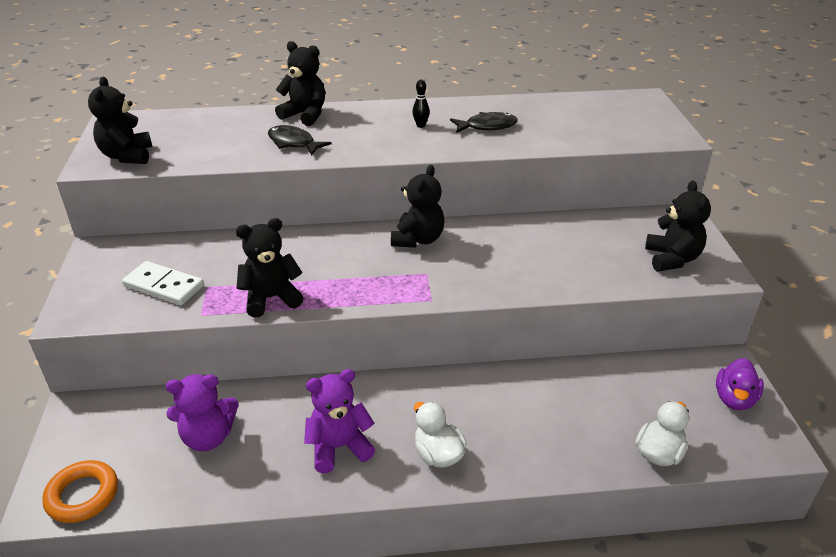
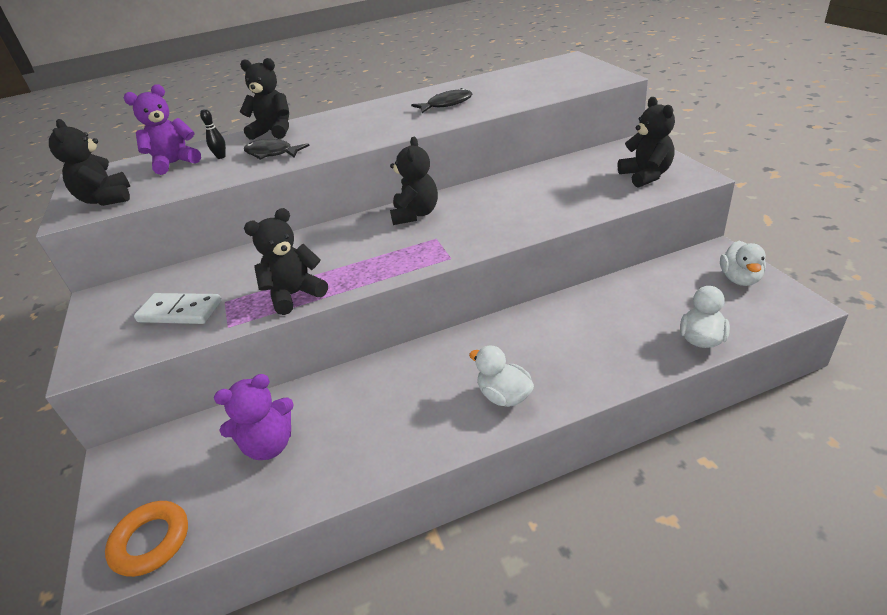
camera: 10 degrees left, 0 degrees up
purple teddy bear [304,369,375,473] -> purple teddy bear moved to [124,84,201,175]
black bowling pin [412,80,430,128] -> black bowling pin moved to [200,109,226,159]
purple duck [716,358,764,410] -> white duck [720,241,766,286]

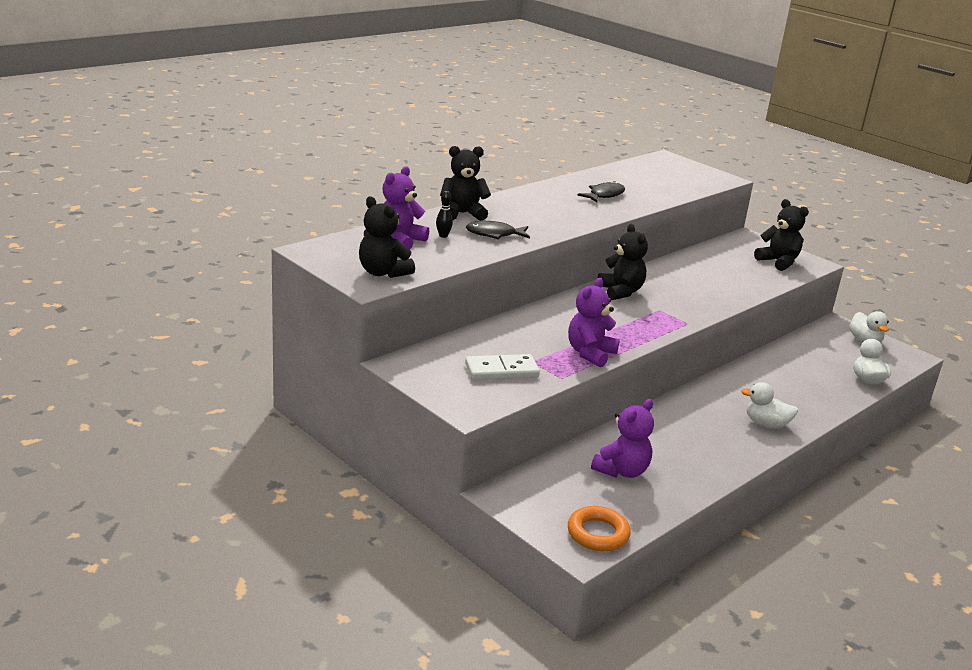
camera: 30 degrees left, 10 degrees down
black teddy bear [244,208,328,315] -> purple teddy bear [568,278,620,367]

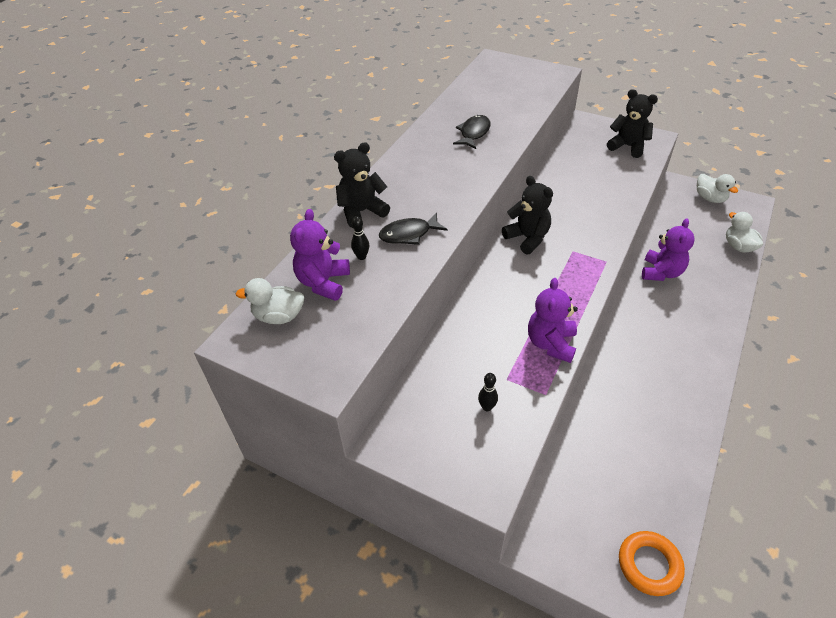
camera: 15 degrees left, 20 degrees up
black teddy bear [359,196,415,278] -> none
white domino [465,354,540,380] -> black bowling pin [478,373,498,411]
purple teddy bear [591,399,654,478] -> purple teddy bear moved to [642,218,695,281]
white duck [741,382,798,428] -> white duck moved to [236,278,304,324]

